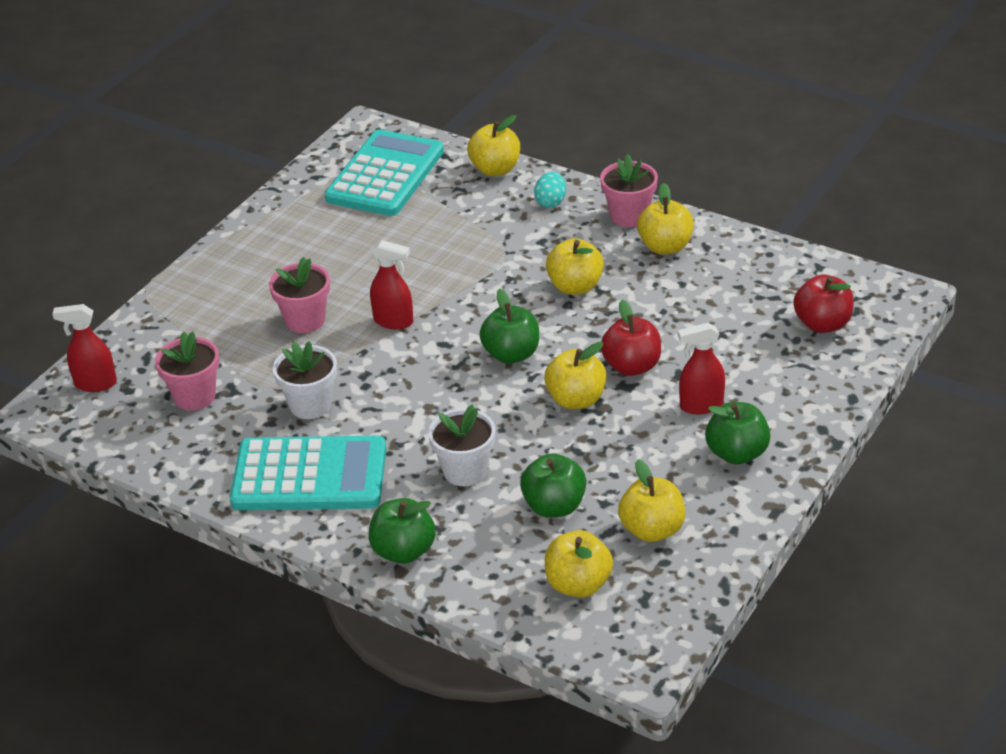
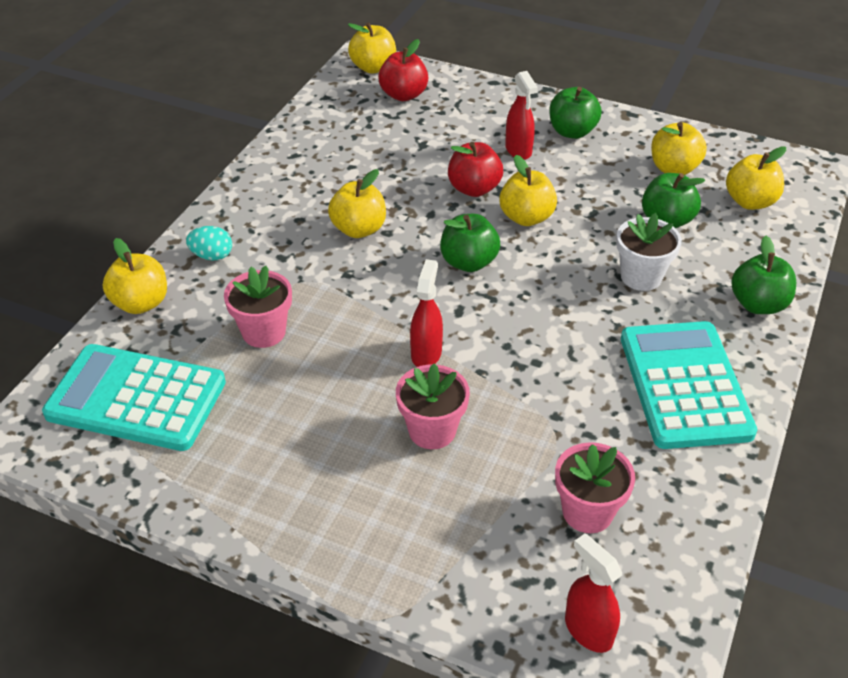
camera: 100 degrees left, 5 degrees up
red spray bottle [52,304,117,392] -> red spray bottle turned 150 degrees clockwise [565,534,622,653]
white flower pot [273,341,337,419] -> none
pink flower pot [600,154,658,227] -> pink flower pot moved to [224,266,292,348]
yellow apple [637,183,694,254] -> yellow apple moved to [348,22,396,73]

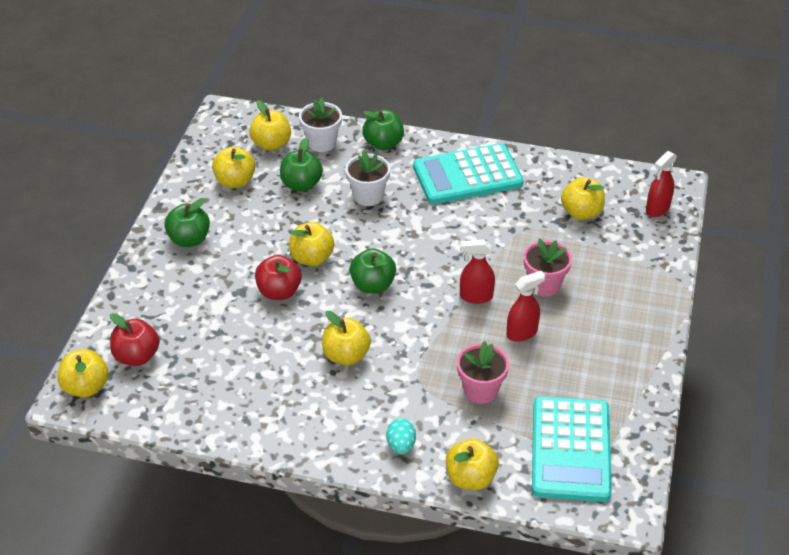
camera: 100 degrees left, 0 degrees up
red spray bottle [505,71,538,160] -> red spray bottle moved to [507,271,546,342]
pink flower pot [555,442,635,533] -> yellow apple [561,177,605,220]
none -> white flower pot [299,98,342,152]

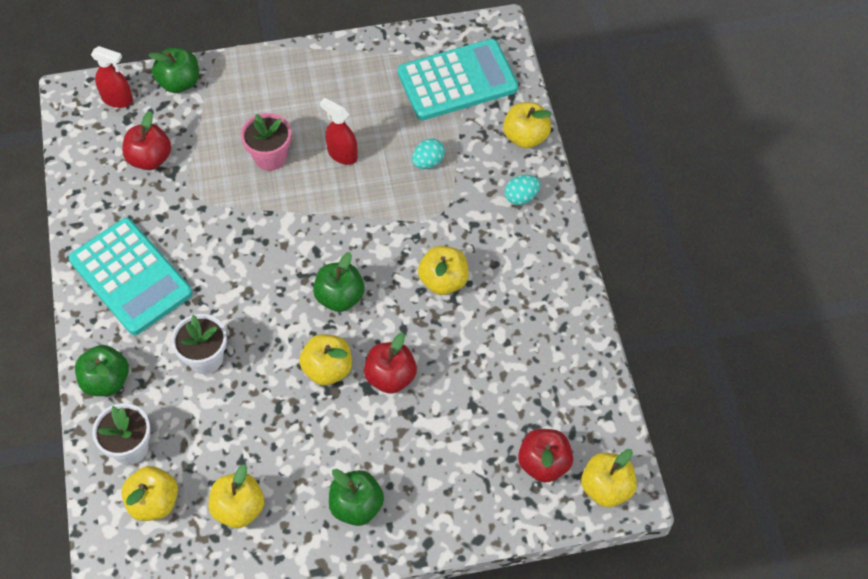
camera: 115 degrees left, 15 degrees up
green apple [280,138,323,192] -> green apple moved to [148,48,199,93]
pink flower pot [457,341,509,404] -> turquoise egg [412,139,445,169]
red spray bottle [460,240,495,304] -> none
yellow apple [561,177,605,220] -> red apple [122,111,171,170]

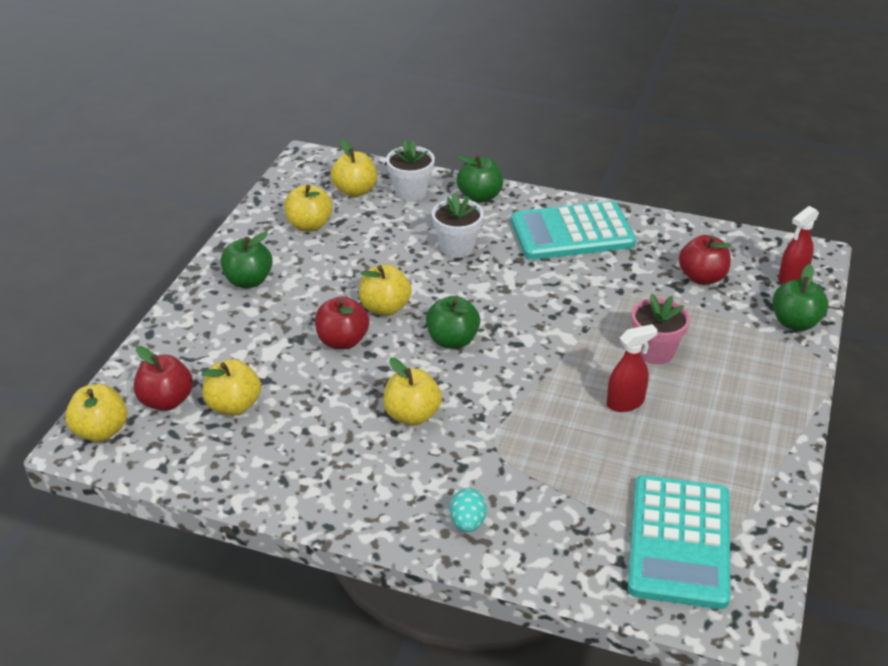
camera: 120 degrees right, 20 degrees down
turquoise egg [412,139,445,169] -> none
yellow apple [503,102,552,149] -> yellow apple moved to [202,359,261,416]

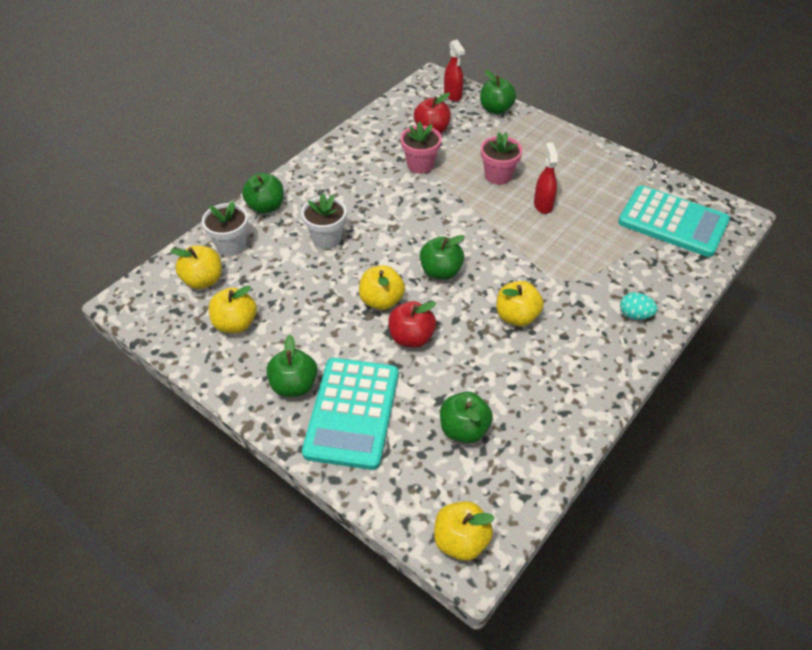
camera: 70 degrees left, 10 degrees up
red apple [134,346,193,411] -> none
yellow apple [202,359,261,416] -> green apple [440,392,493,443]
turquoise calculator [511,201,636,260] -> turquoise calculator moved to [302,358,398,470]
none -> pink flower pot [401,121,442,174]

